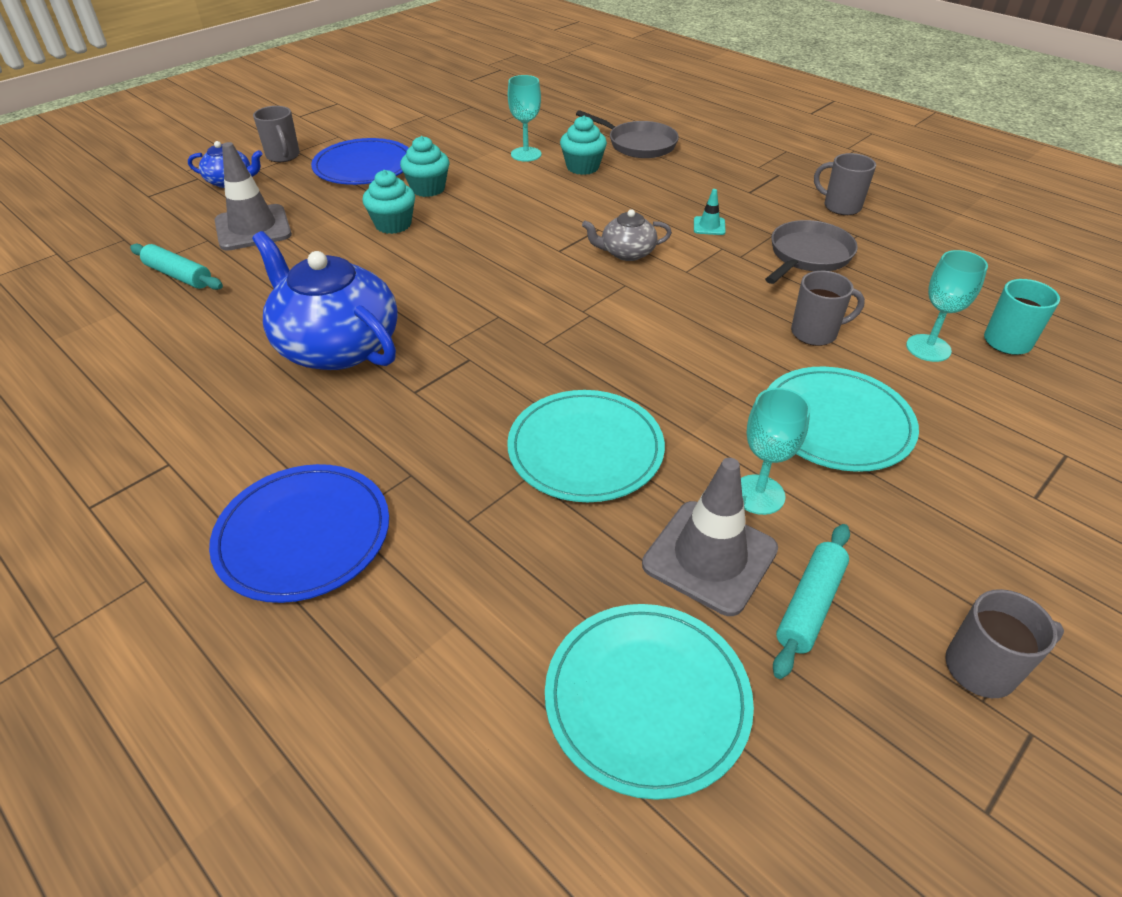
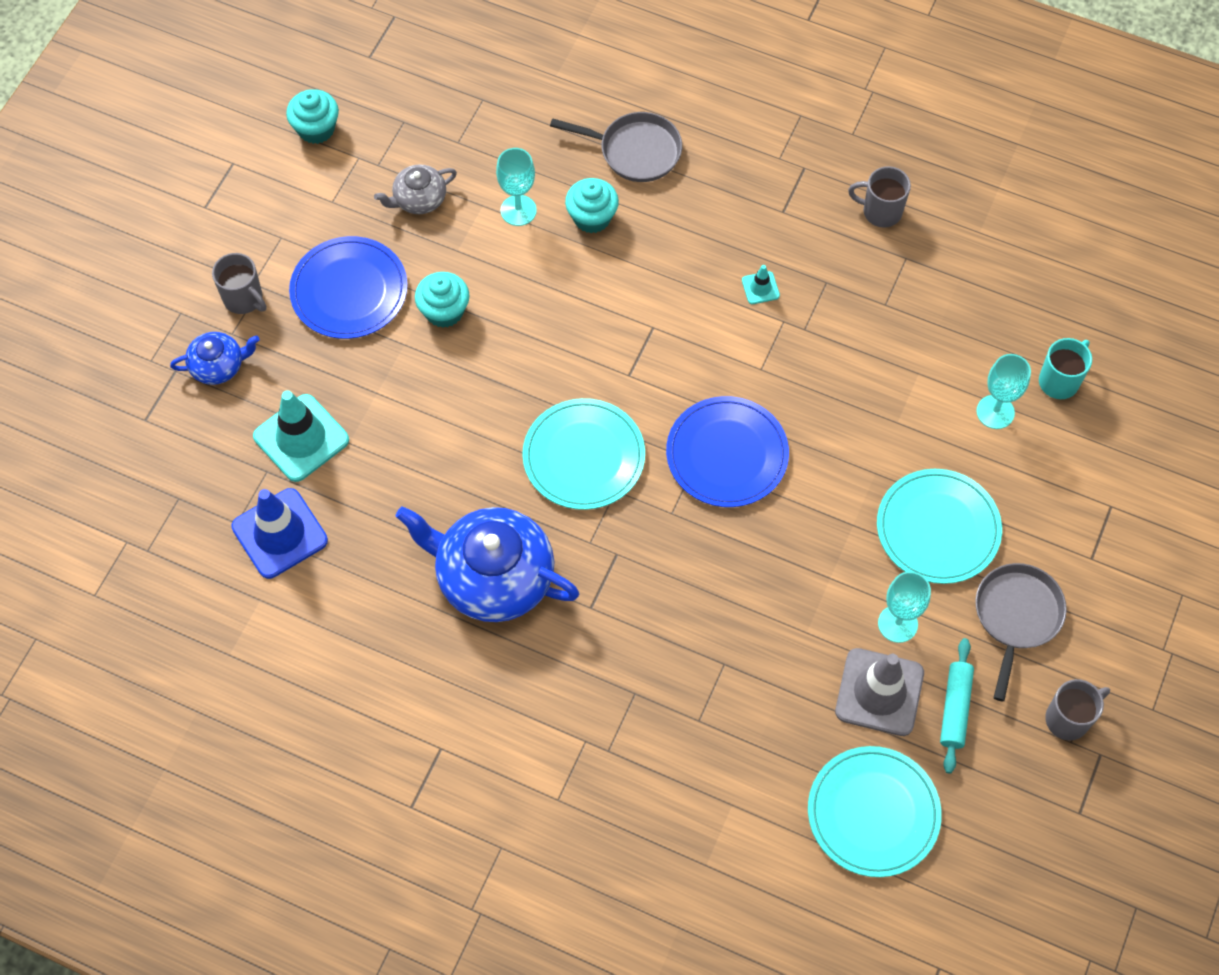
camera: 20 degrees left, 20 degrees up
turquoise rolling pin [130,244,223,290] -> blue traffic cone [231,488,328,579]
blue plate [209,464,389,603] -> blue plate moved to [666,396,789,507]
grey traffic cone [215,142,292,251] -> turquoise traffic cone [253,390,349,482]
turquoise cupcake [362,170,415,234] -> turquoise cupcake moved to [286,89,339,144]
turquoise plate [507,390,665,502] -> turquoise plate moved to [522,398,645,510]
grey teapot [582,209,672,261] -> grey teapot moved to [374,164,457,214]
grey pan [765,220,858,284] -> grey pan moved to [975,563,1067,702]
grey mug [791,271,865,346] -> none

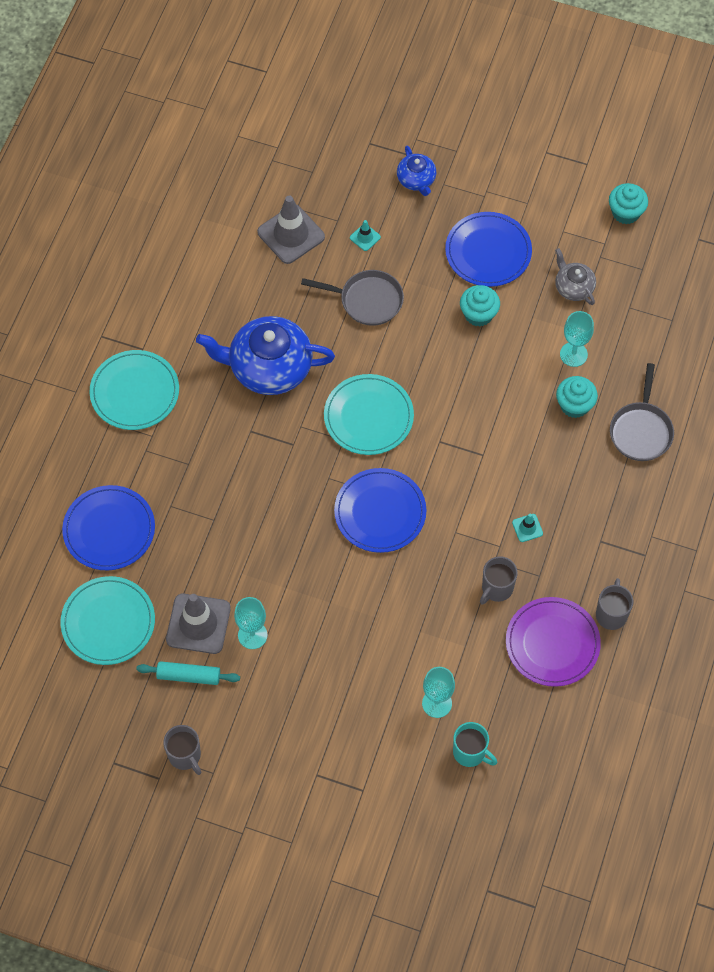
camera: 85 degrees right, 0 degrees up
grey mug [212,253,266,314] -> grey mug moved to [480,556,518,604]
blue traffic cone [231,488,328,579] -> grey traffic cone [257,196,325,264]
turquoise traffic cone [253,390,349,482] -> turquoise traffic cone [350,220,381,251], size x0.46
blue teapot [395,506,579,622] -> blue teapot turned 105 degrees counterclockwise [196,316,335,395]
turquoise plate [877,469,1002,584] -> turquoise plate moved to [89,350,179,430]
grey pan [975,563,1067,702] -> grey pan moved to [301,270,404,326]
none -> blue plate [62,485,155,570]
none -> purple plate [506,597,601,687]

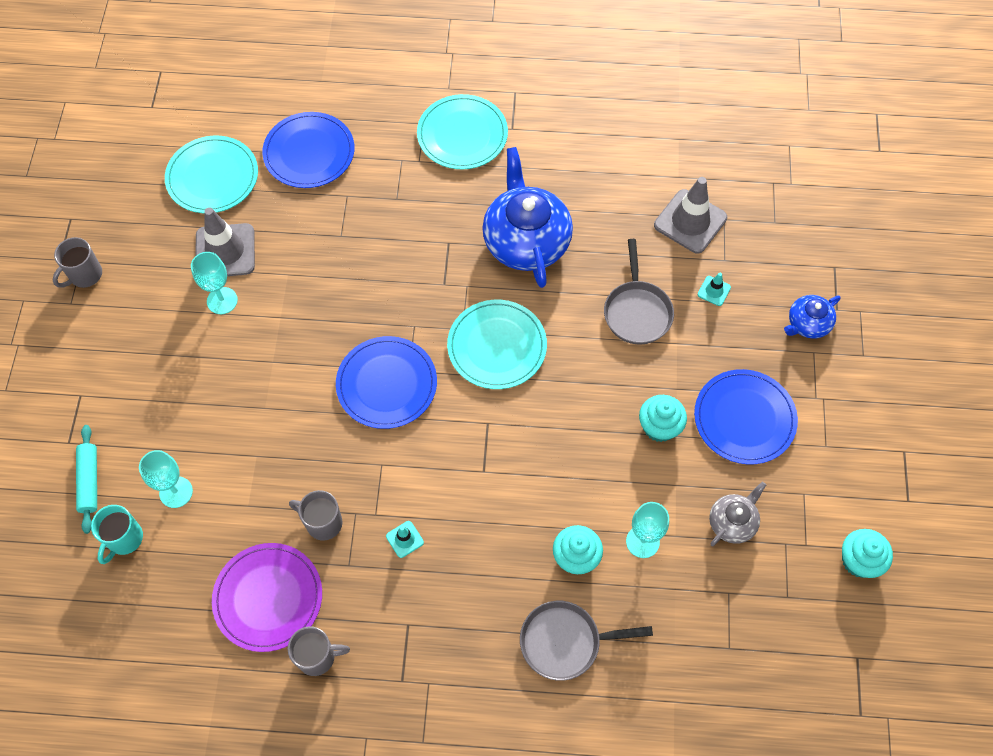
camera: 75 degrees right, 0 degrees up
turquoise rolling pin [136,661,240,685] -> turquoise rolling pin moved to [76,425,97,534]

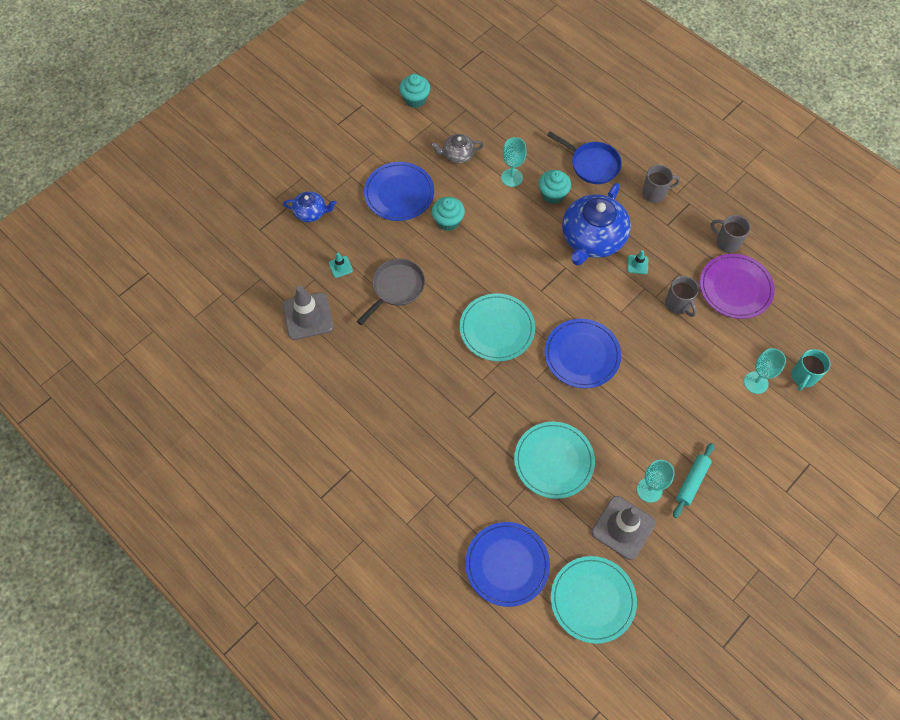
camera: 140 degrees left, 0 degrees up
grey mug [53,237,102,288] -> grey mug moved to [642,165,680,203]
turquoise rolling pin [76,425,97,534] -> turquoise rolling pin moved to [673,443,714,518]
turquoise mug [91,505,143,564] -> turquoise mug turned 150 degrees clockwise [791,349,830,391]
turquoise plate [417,94,508,169] -> turquoise plate moved to [514,422,595,499]
blue teapot [482,147,573,288] -> blue teapot moved to [562,183,631,266]
grey pan [520,601,653,681] -> blue pan [547,131,622,184]

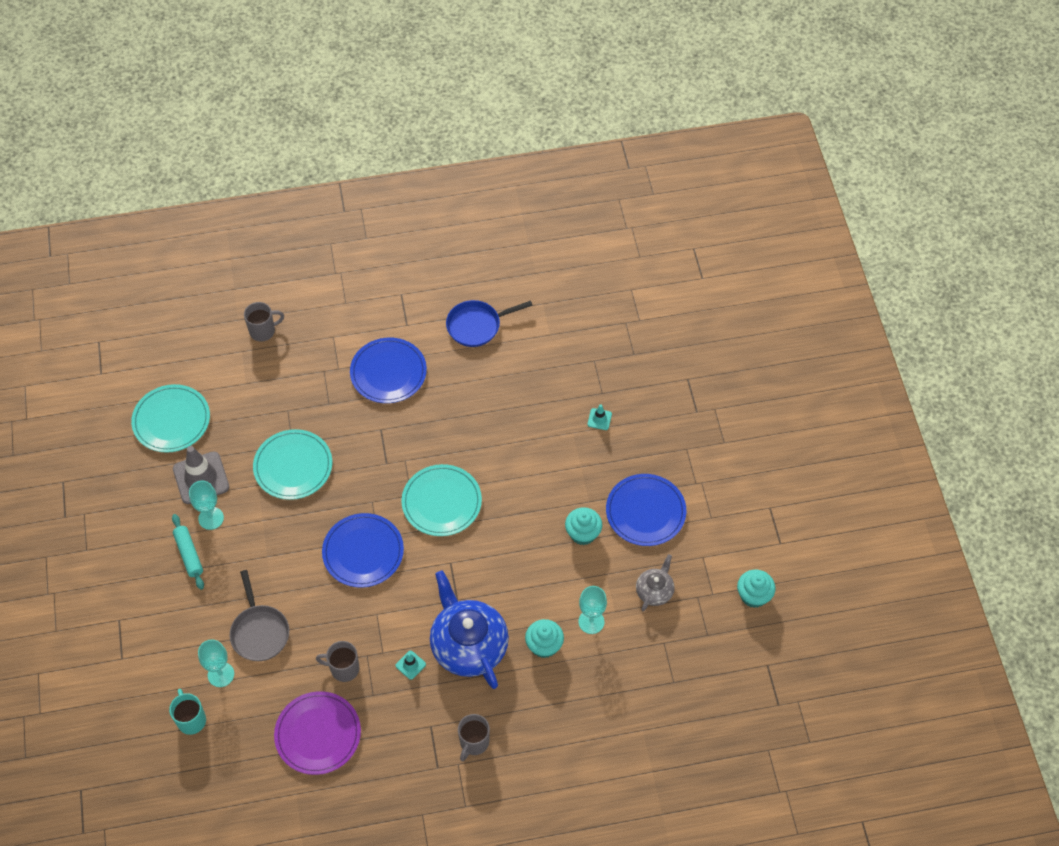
camera: 125 degrees right, 5 degrees down
blue teapot [283,191,337,222] -> none
grey traffic cone [283,286,334,340] -> none
grey pan [357,259,425,325] -> grey pan moved to [230,570,289,661]
blue plate [465,522,550,607] -> blue plate moved to [350,338,427,403]
blue pan [547,131,622,184] -> blue pan moved to [446,300,533,347]
grey mug [711,215,750,253] -> grey mug moved to [244,302,284,342]

